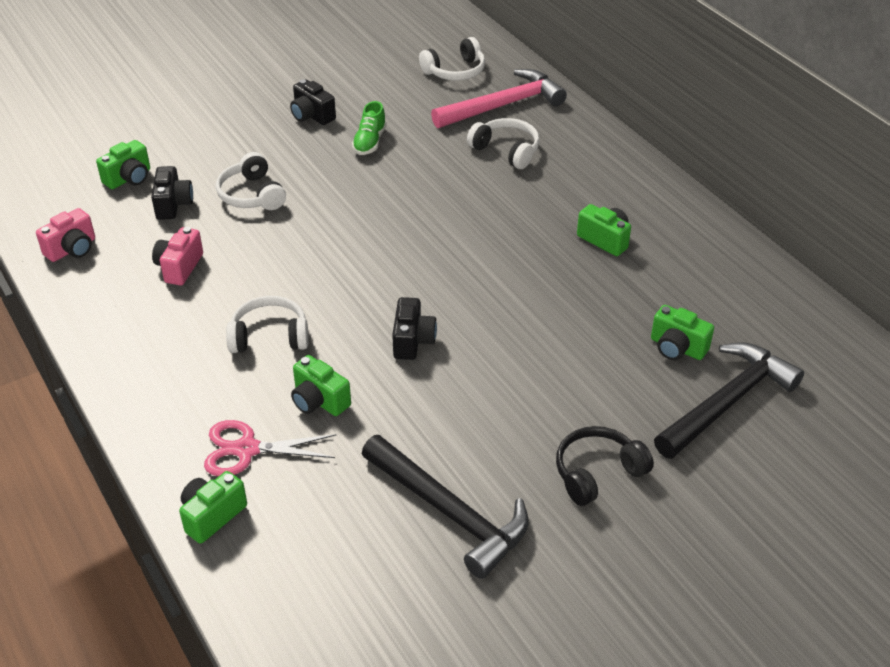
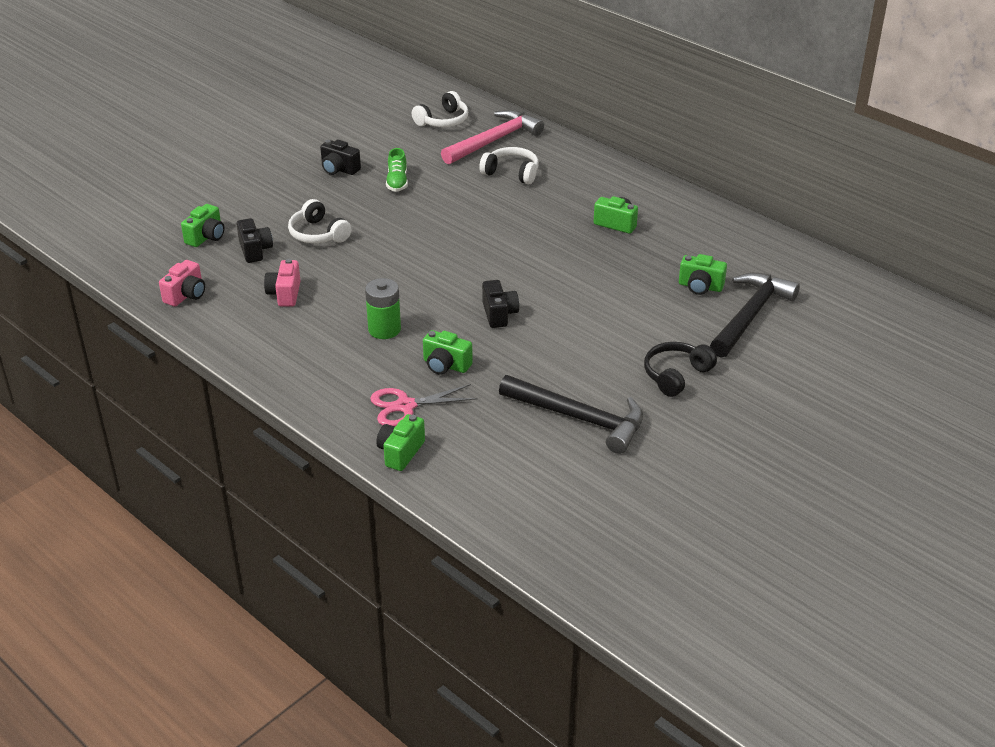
camera: 15 degrees left, 5 degrees down
white headphones [226,296,308,353] -> green battery [365,278,401,339]

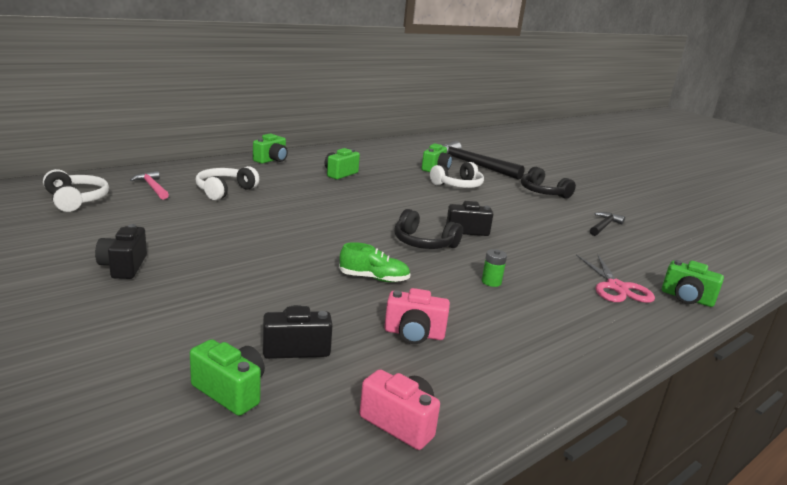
camera: 85 degrees left, 15 degrees down
white headphones [288,199,352,243] -> white headphones moved to [430,162,484,188]
black camera [320,139,361,175] -> black camera turned 135 degrees clockwise [95,224,147,279]
green battery [365,278,401,339] -> green battery [482,249,507,287], size x0.56
green shoe [386,148,408,192] -> green shoe moved to [339,242,411,282]
green camera [423,330,473,375] -> green camera moved to [253,133,288,164]
pink hammer [441,110,544,165] -> pink hammer [130,171,169,199], size x0.51
black hammer [499,375,643,454] -> black hammer [590,212,625,236], size x0.51
none -> black headphones [394,209,463,249]

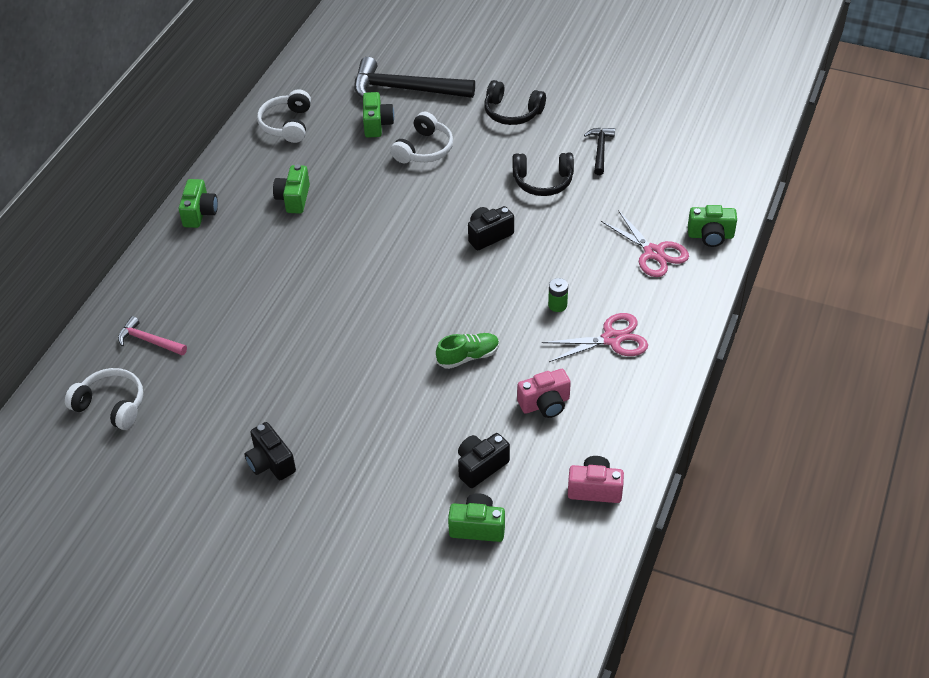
camera: 25 degrees left, 25 degrees up
white headphones [196,166,259,200] -> white headphones moved to [257,89,311,143]
black headphones [394,209,463,249] -> black headphones moved to [513,153,574,196]
none -> pink scissors [542,313,648,362]

